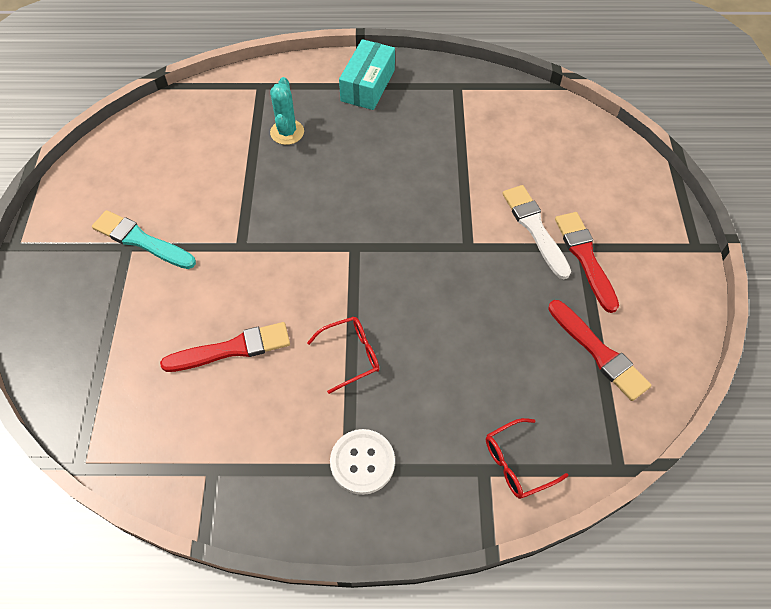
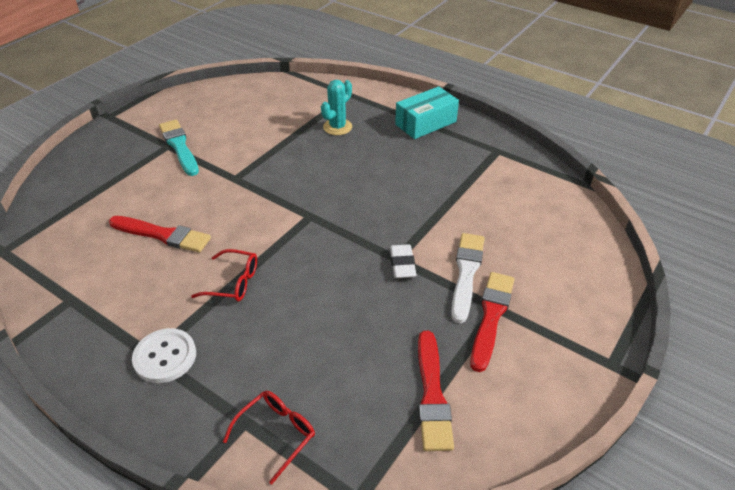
camera: 35 degrees right, 15 degrees down
red glasses [486,418,568,499] -> red glasses turned 120 degrees clockwise [223,391,315,485]
none -> white eraser [390,244,416,278]

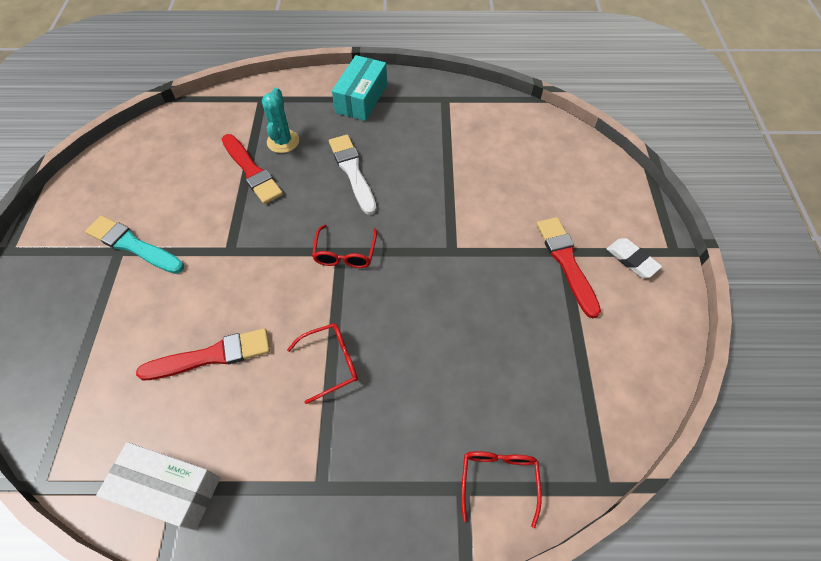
camera: 35 degrees left, 15 degrees up
white button [132,328,196,383] -> none
white eraser [390,244,416,278] -> white eraser moved to [607,238,662,278]
red brush [418,331,454,451] -> red brush moved to [222,134,283,204]
white brush [451,233,485,323] -> white brush moved to [329,135,376,215]
none -> white box [96,442,220,531]
none -> red glasses [312,224,377,268]

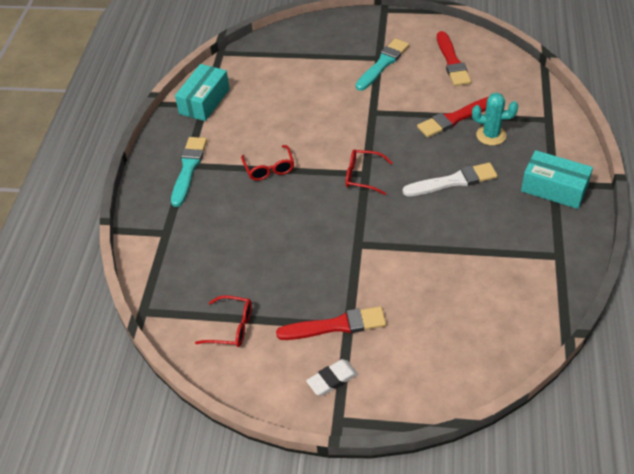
camera: 100 degrees right, 10 degrees down
white box [96,442,220,531] -> turquoise box [175,64,230,121]
red brush [136,328,270,380] -> red brush moved to [437,31,471,86]
red glasses [461,451,542,528] -> red glasses moved to [195,295,252,347]
none -> turquoise brush [171,137,207,207]

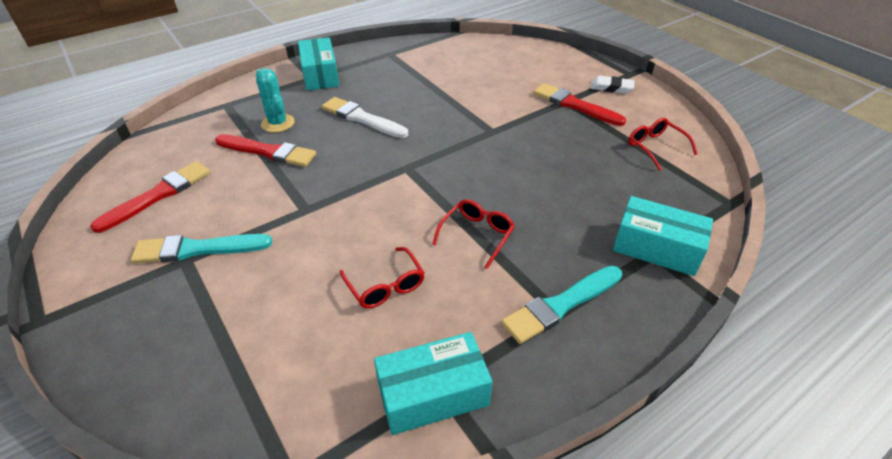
camera: 135 degrees left, 5 degrees down
red glasses [346,149,393,195] -> red glasses moved to [340,247,425,308]
none -> turquoise box [613,196,713,276]

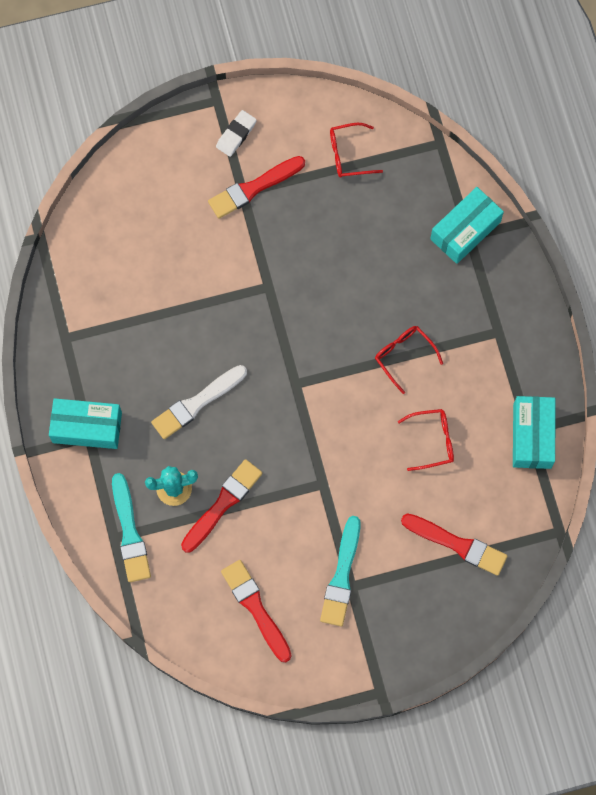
camera: 70 degrees left, 30 degrees up
turquoise brush [501,266,622,344] -> turquoise brush moved to [112,473,151,582]
none -> red brush [401,513,507,576]

